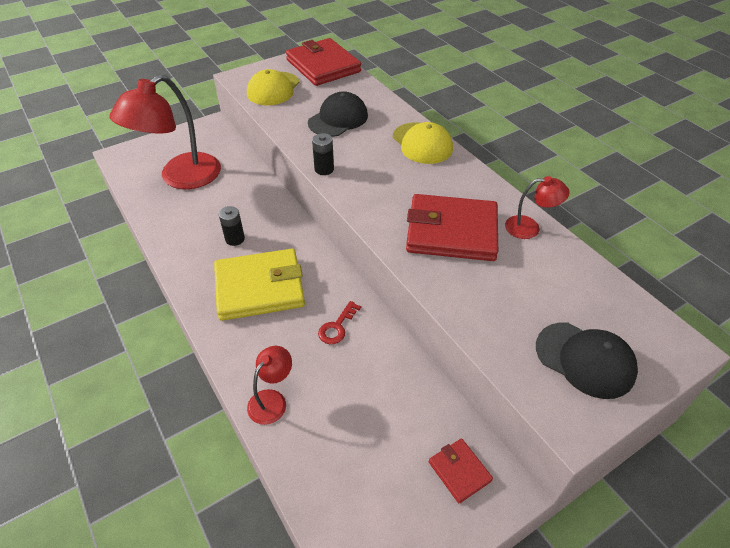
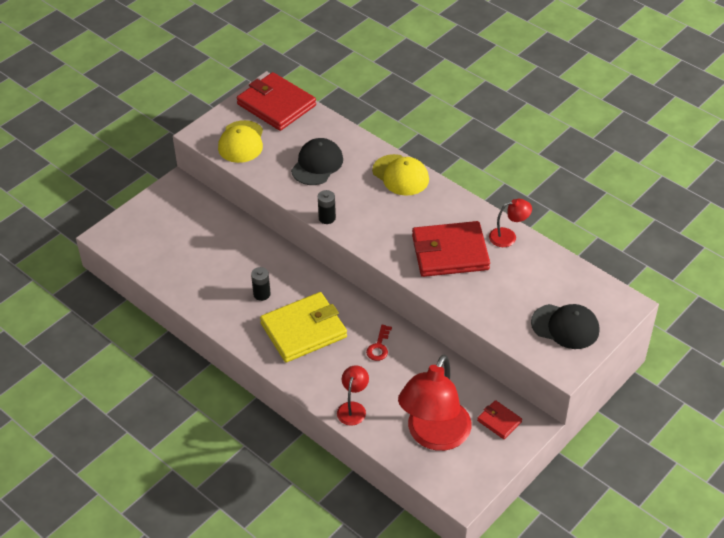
camera: 15 degrees left, 0 degrees up
red lamp [110,75,221,189] -> red lamp moved to [398,354,472,451]

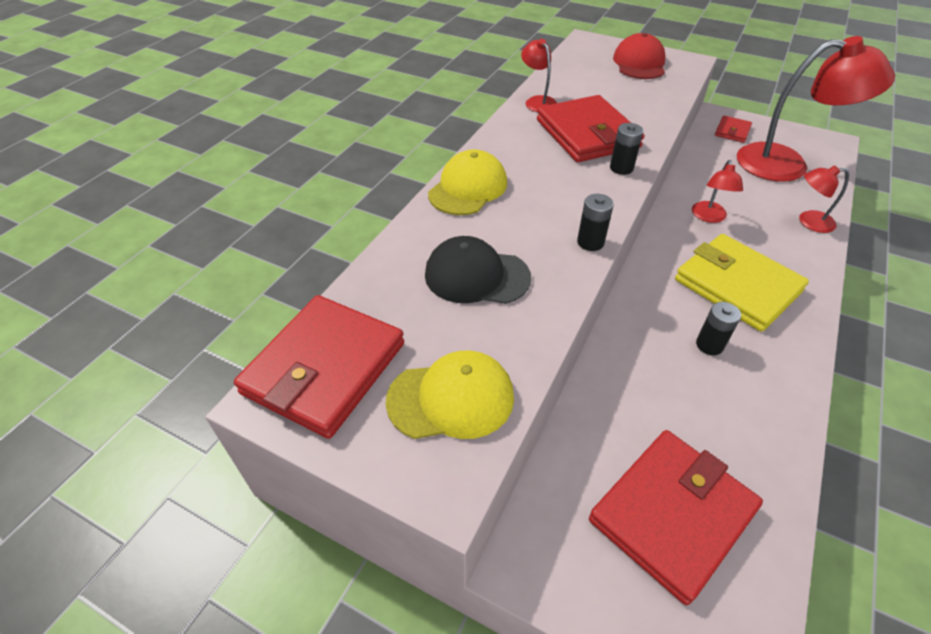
camera: 105 degrees left, 0 degrees up
red key [366,325,392,361] -> red lamp [692,160,743,223]
black cap [531,304,599,349] -> red cap [613,33,665,79]
none -> red wallet [589,430,763,605]
none -> black battery [610,123,643,175]

